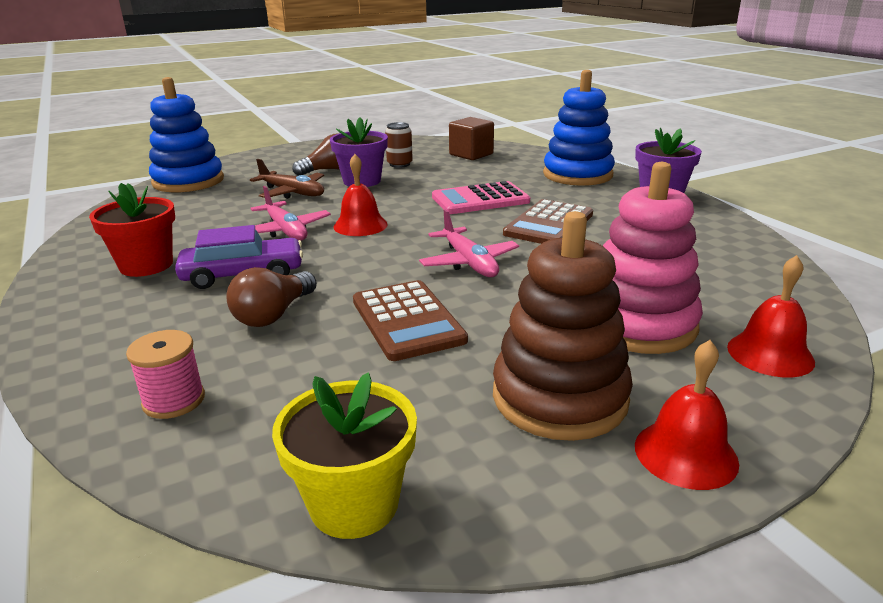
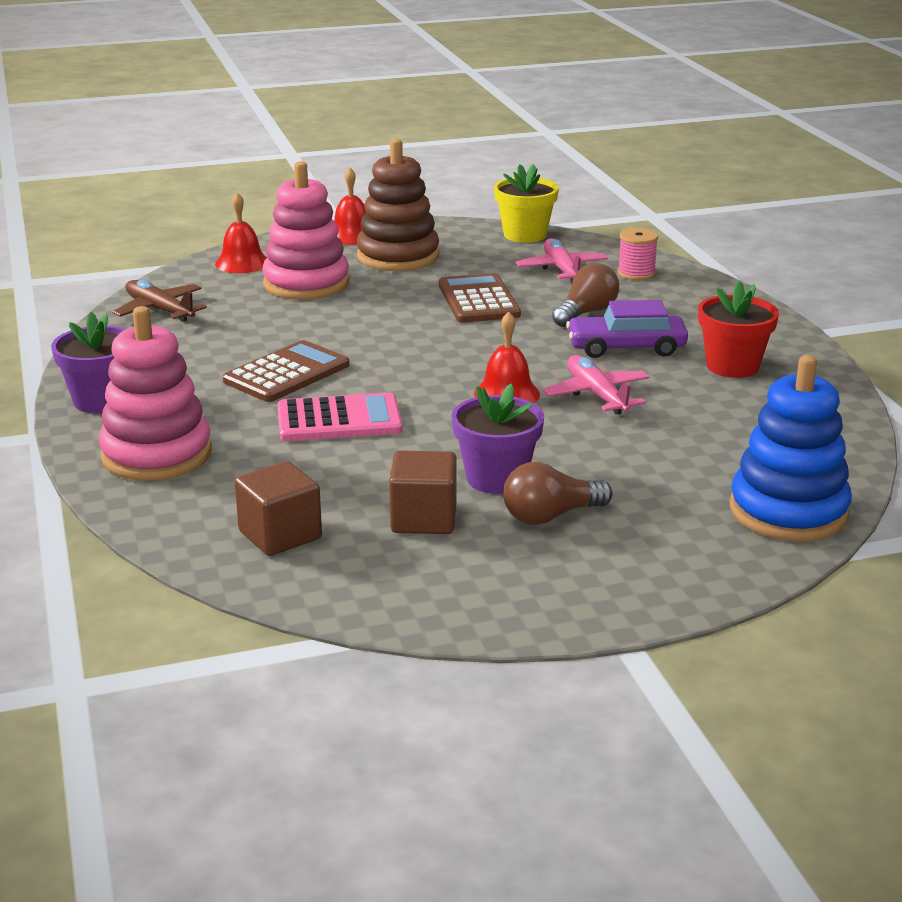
camera: 170 degrees left, 0 degrees up
brown plane [250,159,324,199] -> brown plane moved to [113,280,207,322]
brown can [385,122,413,168] -> brown cube [389,450,457,534]
pink plane [419,209,519,277] -> pink plane moved to [516,238,608,284]
blue stacking toy [543,70,615,186] -> pink stacking toy [99,306,212,481]

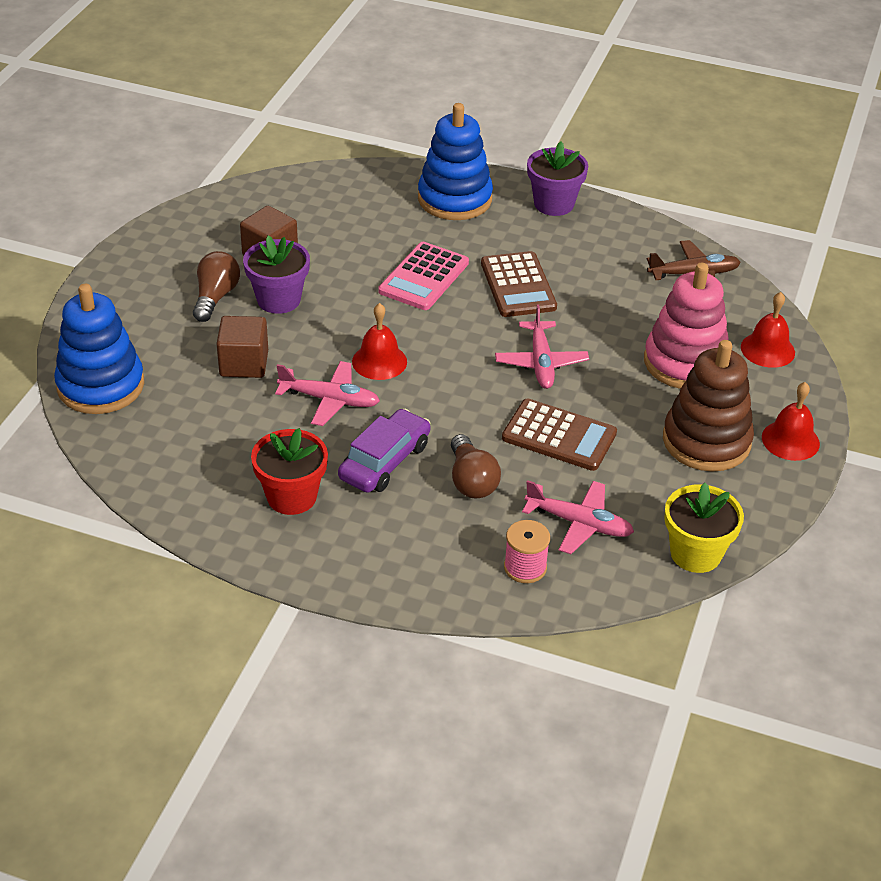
camera: 125 degrees right, 15 degrees up
pink stacking toy [99,306,212,481] -> blue stacking toy [418,103,493,220]
brown cube [235,461,322,556] -> brown cube moved to [217,316,268,378]
none -> pink plane [495,304,589,389]

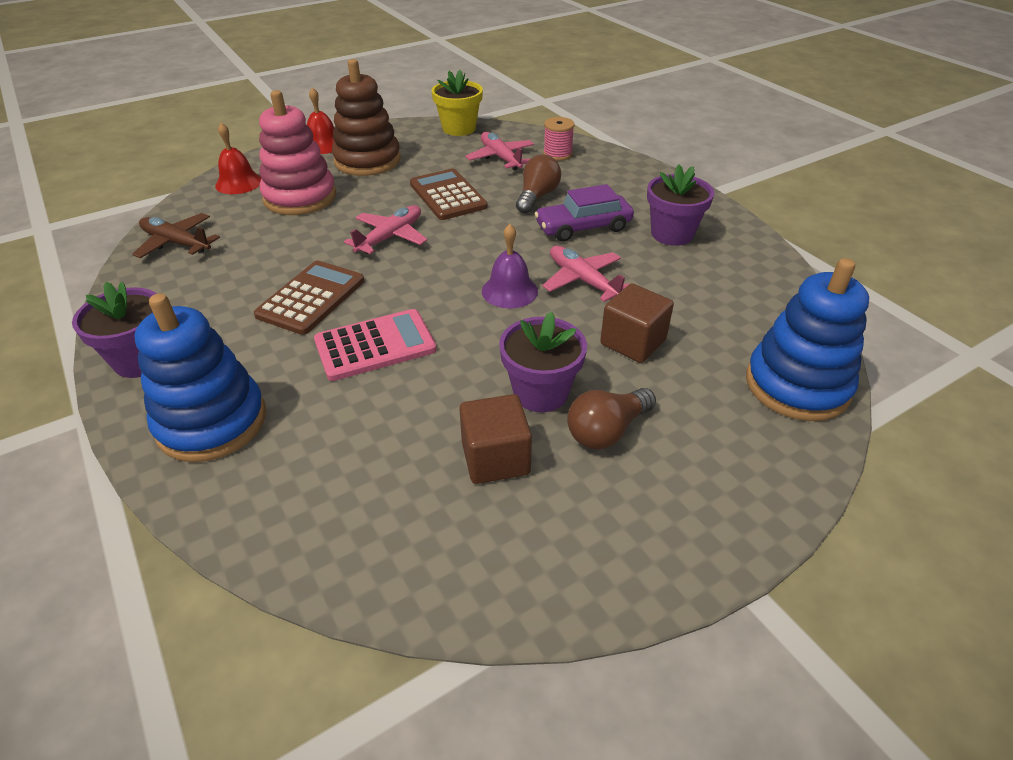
camera: 140 degrees left, 0 degrees up
red flower pot [251,428,328,515] -> purple flower pot [647,164,714,246]
red bell [352,303,407,380] -> purple bell [482,224,538,309]

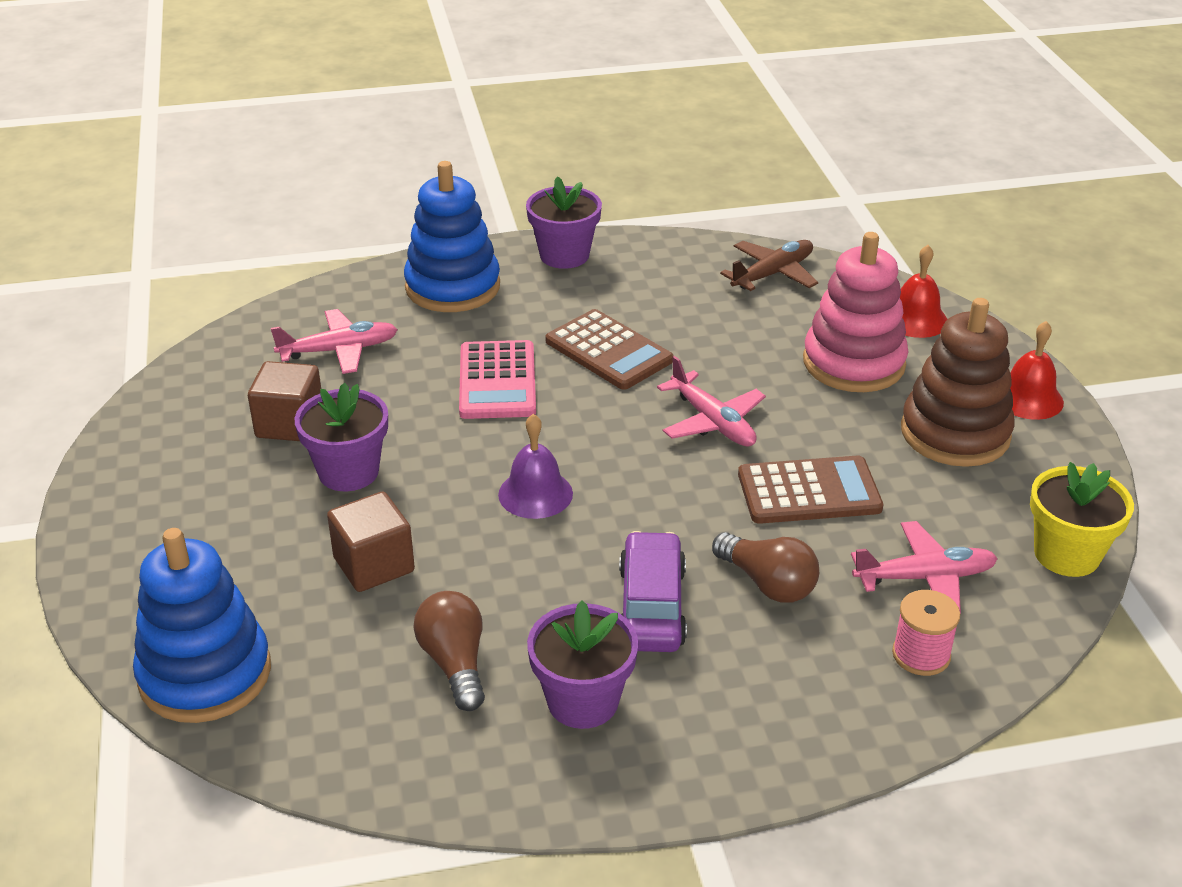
camera: 110 degrees right, 5 degrees down
pink plane [542,246,629,302] -> pink plane moved to [271,309,398,374]
brown light bulb [567,388,656,449] -> brown light bulb moved to [413,591,485,711]

